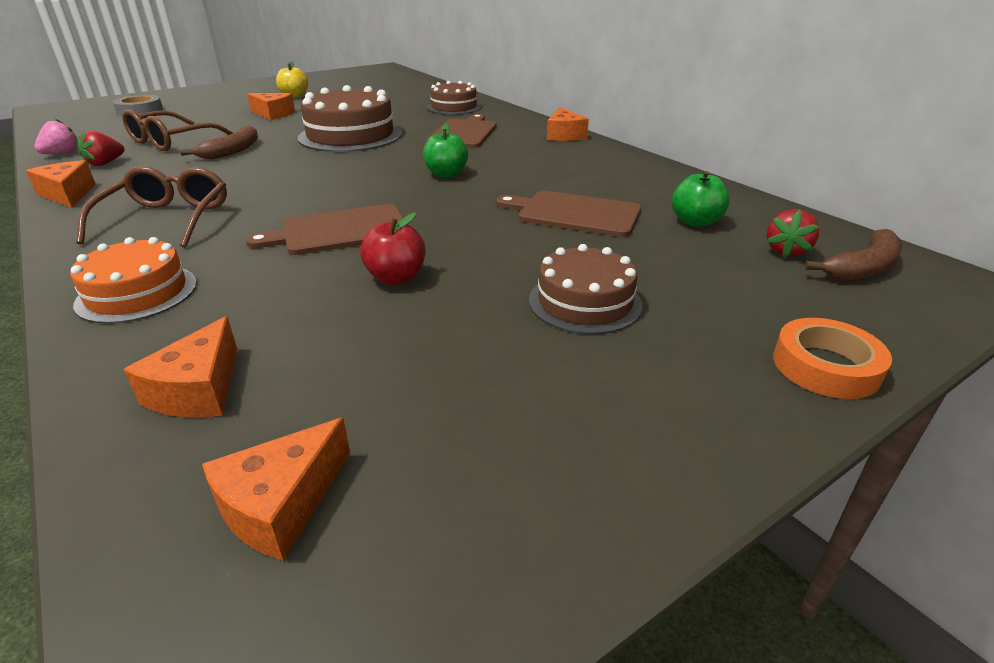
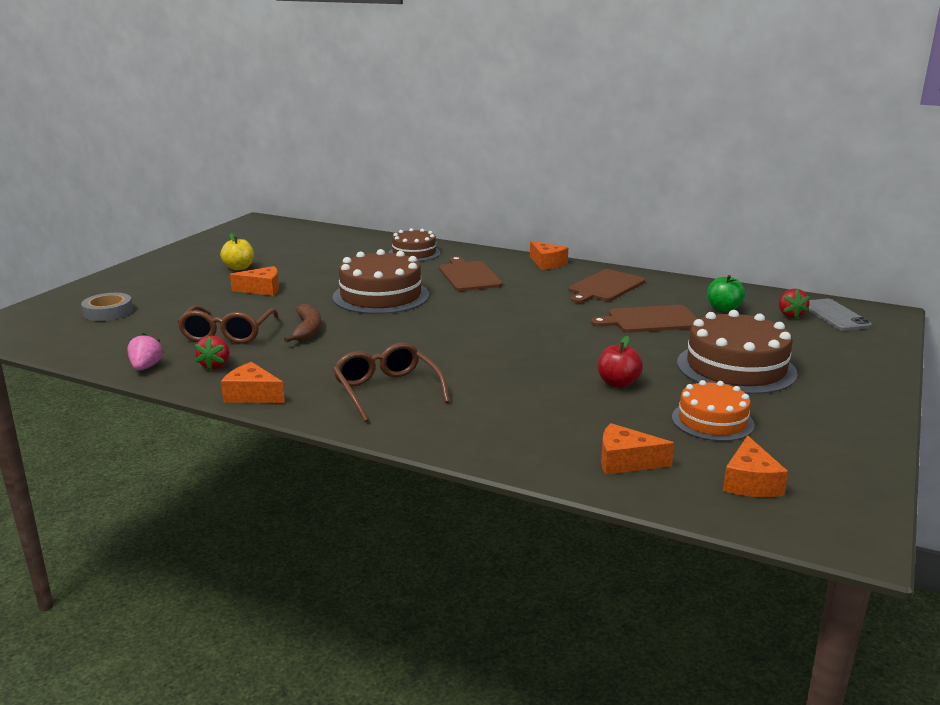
camera: 30 degrees left, 10 degrees down
orange cake [70,237,197,324] -> orange cake moved to [672,380,755,441]
orange cheese [123,316,237,417] -> orange cheese turned 120 degrees clockwise [601,423,674,475]
brown cutting board [246,204,403,255] -> brown cutting board moved to [569,269,645,303]
green apple [423,123,468,178] -> none
brown cake [529,244,642,334] -> brown cake [677,310,798,394], size x1.63
orange tape [773,318,892,399] -> none
brown banana [804,229,902,281] -> grey phone [809,299,872,331]

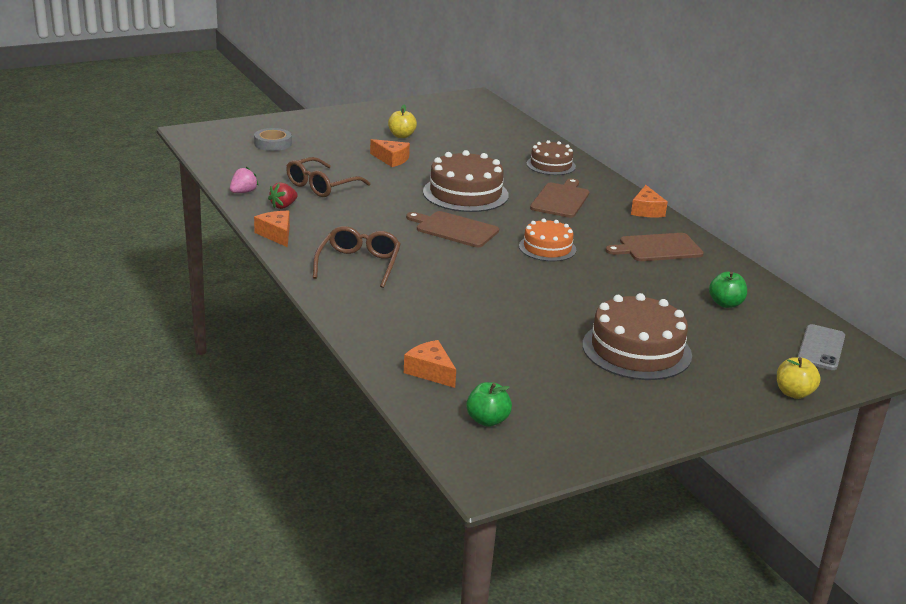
camera: 35 degrees right, 5 degrees up
brown banana [284,304,321,343] -> none
brown cutting board [591,305,698,333] -> brown cutting board moved to [406,211,499,247]
red apple [598,336,643,388] -> none
orange cake [672,380,755,441] -> orange cake moved to [519,219,576,261]
orange cheese [723,435,788,497] -> green apple [466,382,512,427]
red strawberry [779,288,810,319] -> none
none -> yellow apple [777,357,821,399]

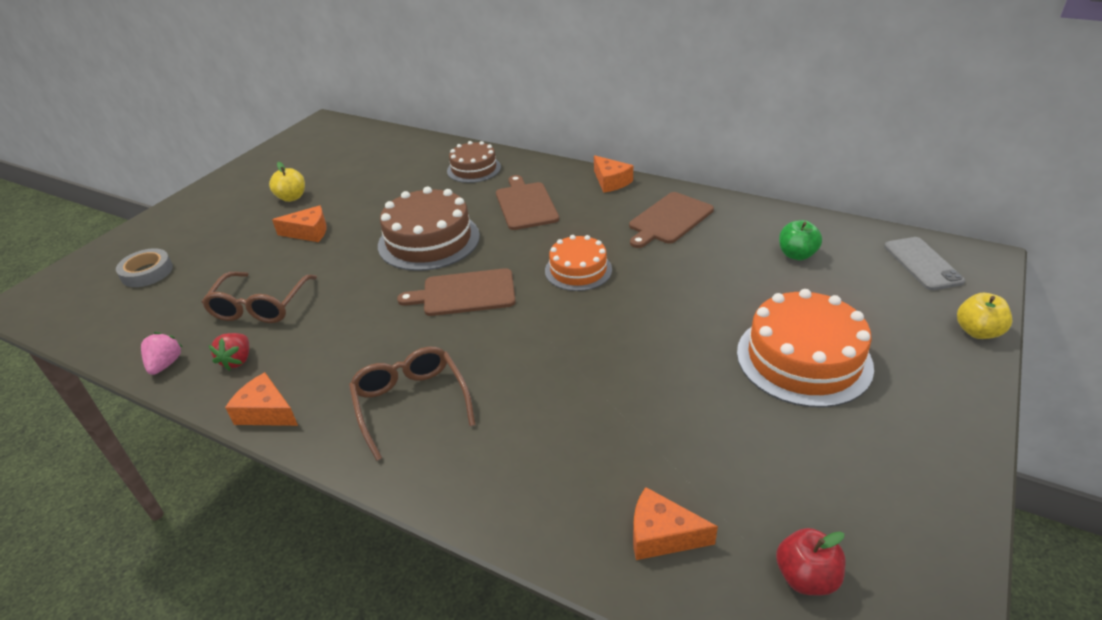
camera: 30 degrees left, 10 degrees up
green apple [466,382,512,427] -> red apple [776,528,846,595]
brown cake [582,293,692,380] -> orange cake [737,289,874,407]

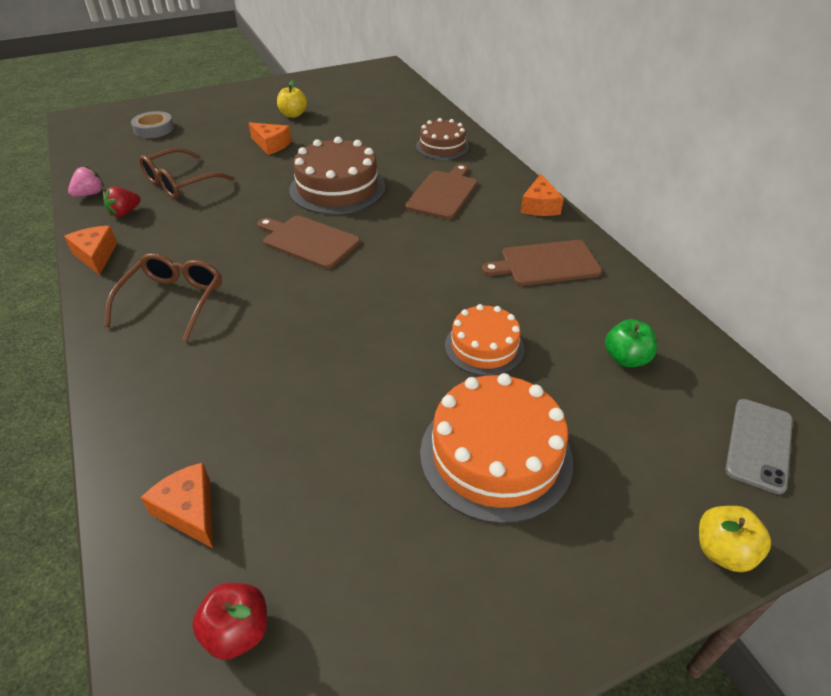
camera: 35 degrees right, 5 degrees up
orange cake [545,235,612,291] -> orange cake moved to [445,304,524,376]

